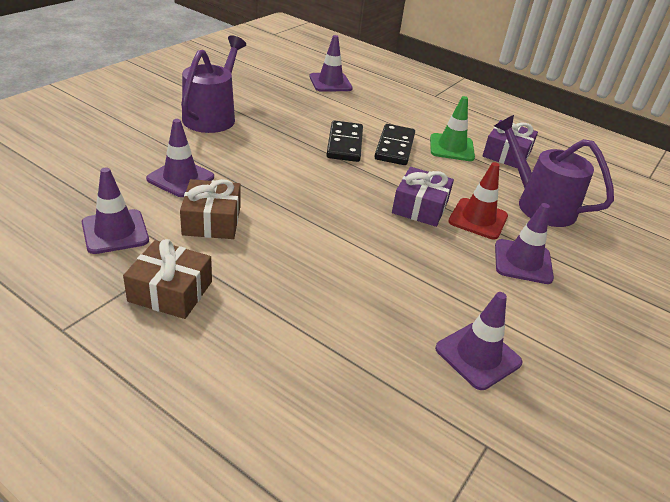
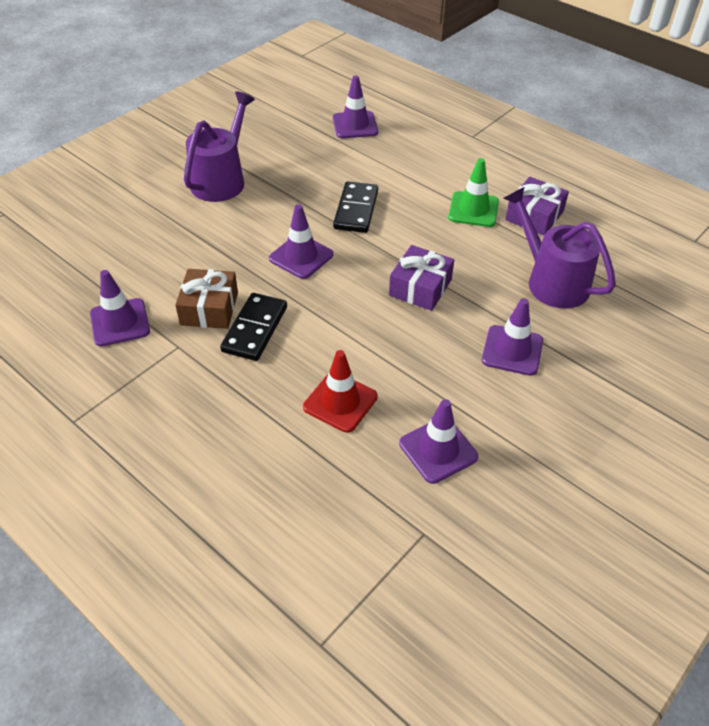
camera: 10 degrees right, 10 degrees up
brown gift [123,239,212,319] -> none
purple traffic cone [146,119,214,197] -> purple traffic cone moved to [269,204,333,279]
black domino [374,124,415,165] -> black domino moved to [220,293,287,361]
red traffic cone [448,162,508,239] -> red traffic cone moved to [303,350,378,432]

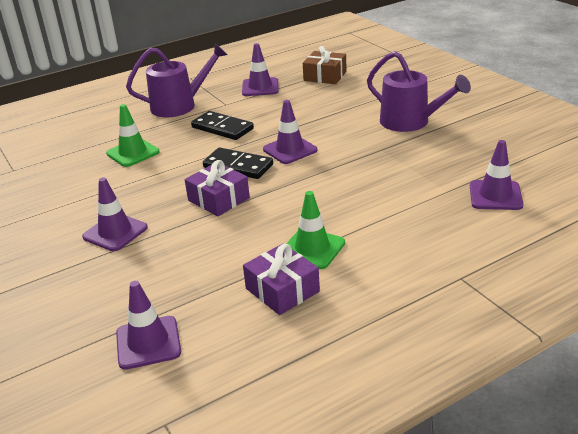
camera: 110 degrees right, 15 degrees down
brown gift [175,269,238,329] -> brown gift moved to [303,46,347,84]
red traffic cone [303,350,378,432] -> green traffic cone [106,104,160,167]
black domino [333,181,378,233] -> black domino moved to [203,148,273,179]
purple traffic cone [399,399,478,484] -> purple traffic cone moved to [116,281,181,370]
purple watering can [504,187,616,309] -> purple watering can moved to [126,43,228,117]

